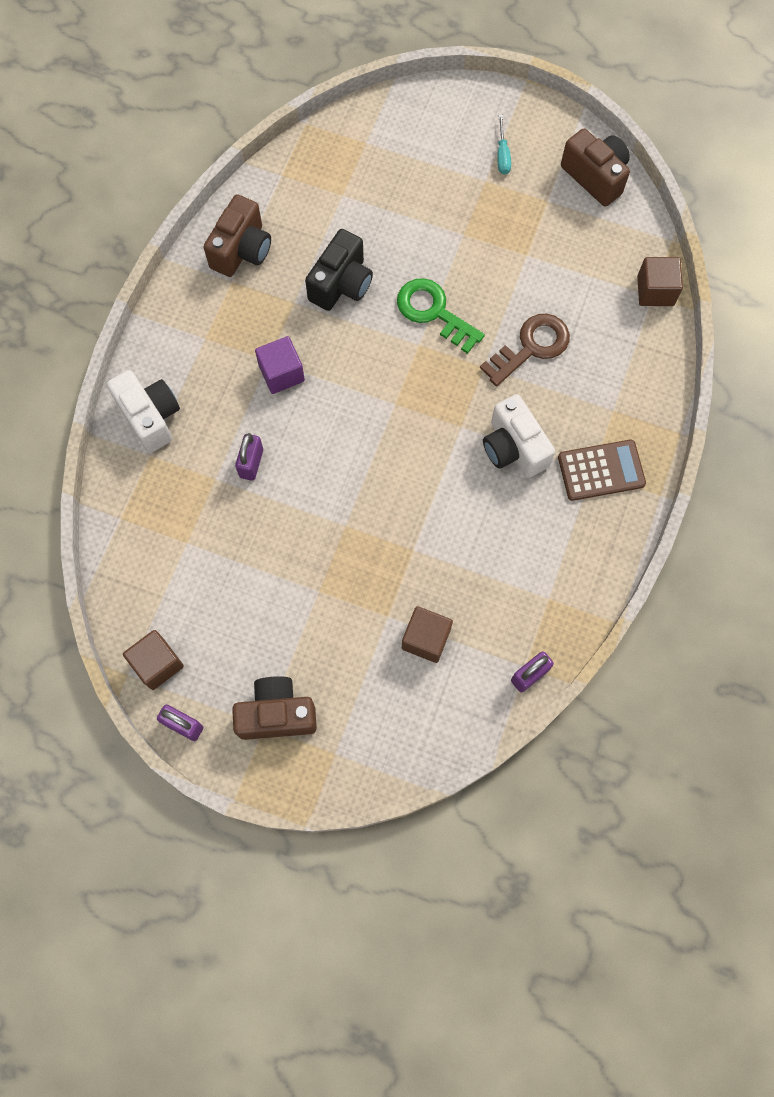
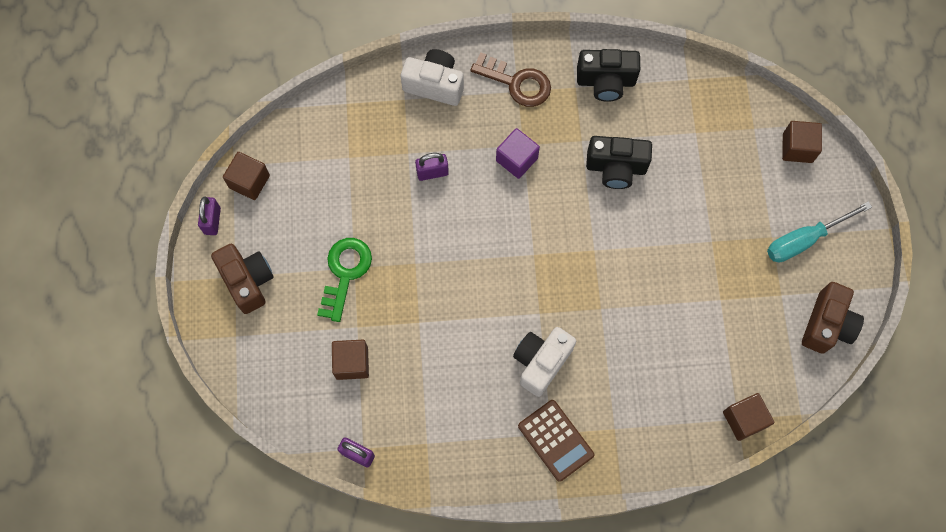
camera: 65 degrees right, 0 degrees up
white camera [107,370,180,453] -> white camera turned 105 degrees counterclockwise [401,49,464,106]
brown camera [204,194,271,277] -> black camera [577,49,640,102]
green key [397,278,485,354] -> green key moved to [317,238,372,322]
brown key [480,314,570,386] -> brown key moved to [470,52,551,107]
turquoise screwdriver [497,115,511,175] -> turquoise screwdriver [767,202,872,262], size x1.85
none -> brown cube [782,121,822,163]

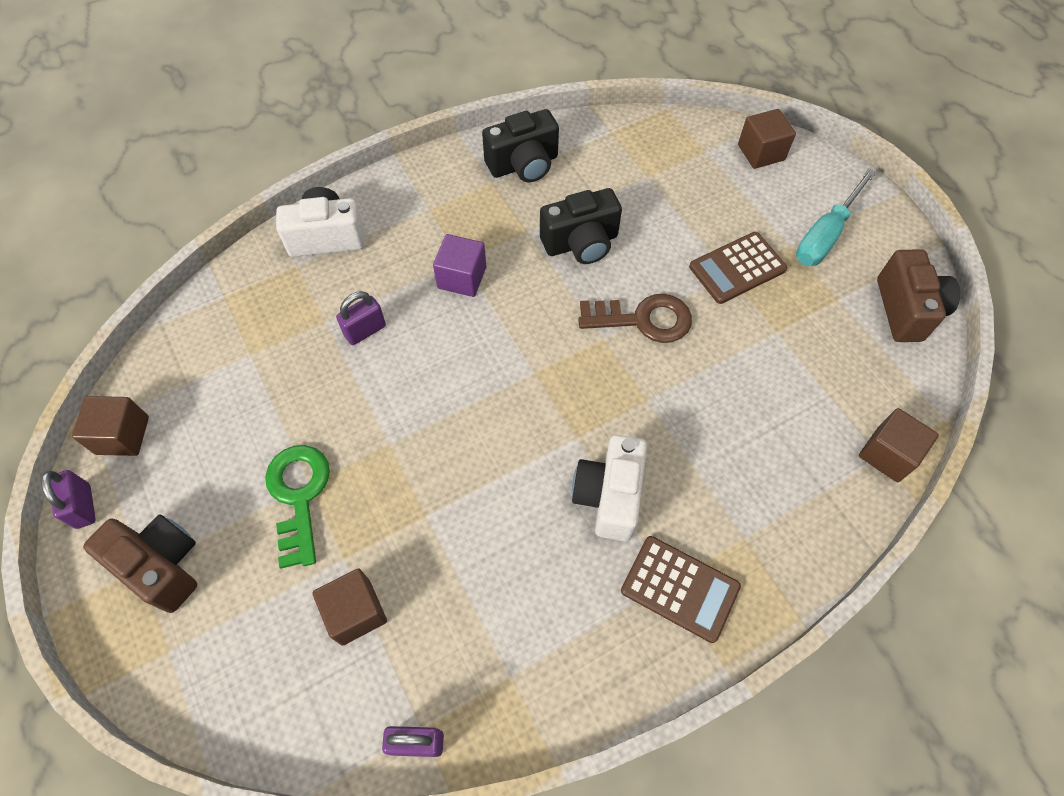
camera: 25 degrees left, 10 degrees down
brown key [470,52,551,107] -> brown key moved to [578,294,692,343]
none -> brown calculator [689,232,787,304]

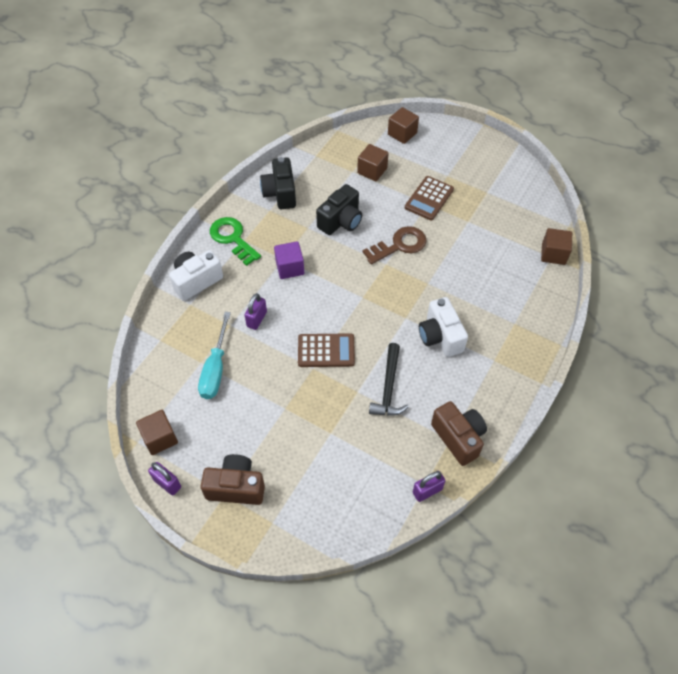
camera: 30 degrees left, 5 degrees down
green key [265,445,330,569] -> green key moved to [210,217,261,266]
brown cube [312,568,387,646] -> brown cube moved to [357,144,389,181]
black camera [482,109,559,182] -> black camera turned 135 degrees clockwise [260,157,296,209]
brown calculator [621,536,741,643] -> brown calculator moved to [298,333,355,367]
turquoise screwdriver [796,169,876,266] -> turquoise screwdriver moved to [198,312,231,399]
brown camera [877,249,960,342] -> brown camera moved to [431,401,487,466]
none -> black hammer [369,343,409,416]

